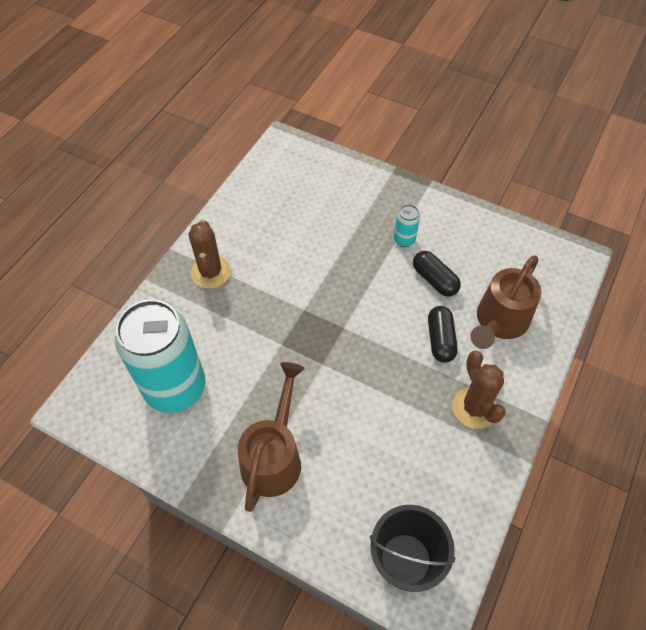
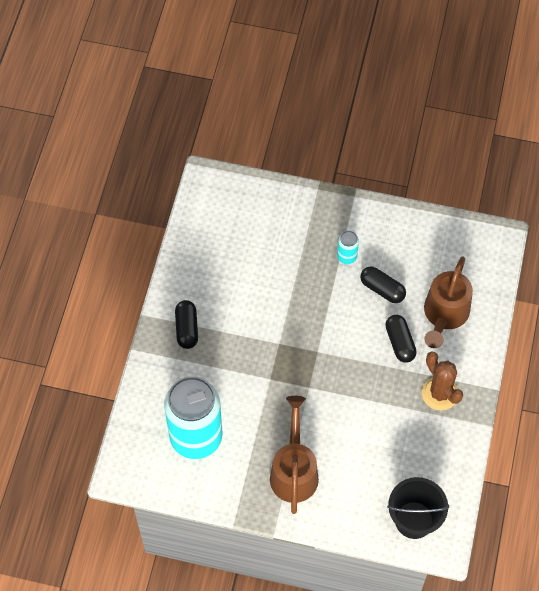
camera: 15 degrees left, 5 degrees up
brown cactus [188,220,231,289] -> black capsule [175,300,198,349]

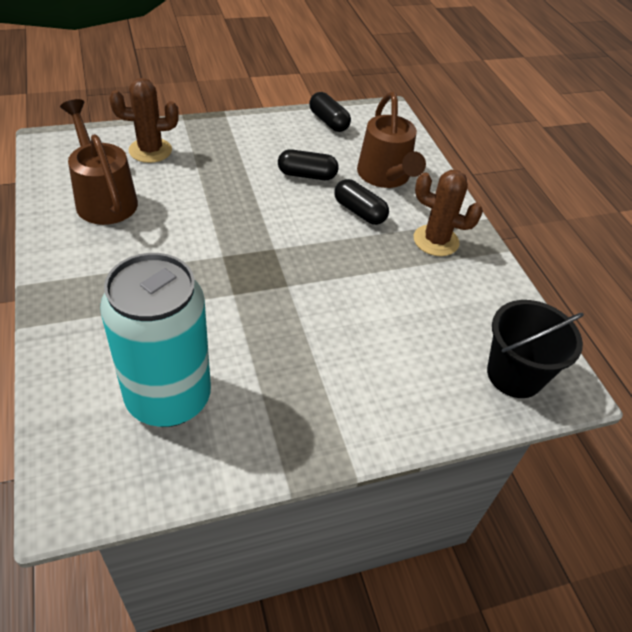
camera: 35 degrees left, 15 degrees down
black capsule [175,300,198,349] -> black capsule moved to [309,92,351,132]
brown watering can [270,396,319,514] -> brown watering can moved to [60,99,138,225]
turquoise can [337,231,359,264] -> none
none -> brown cactus [109,78,179,163]

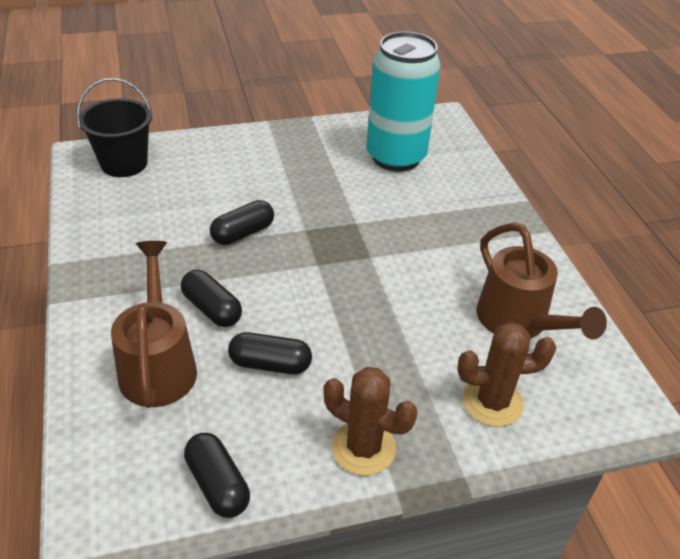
camera: 175 degrees left, 5 degrees down
brown cactus [414,170,483,256] -> brown cactus moved to [323,367,418,476]
none -> black capsule [210,200,274,245]

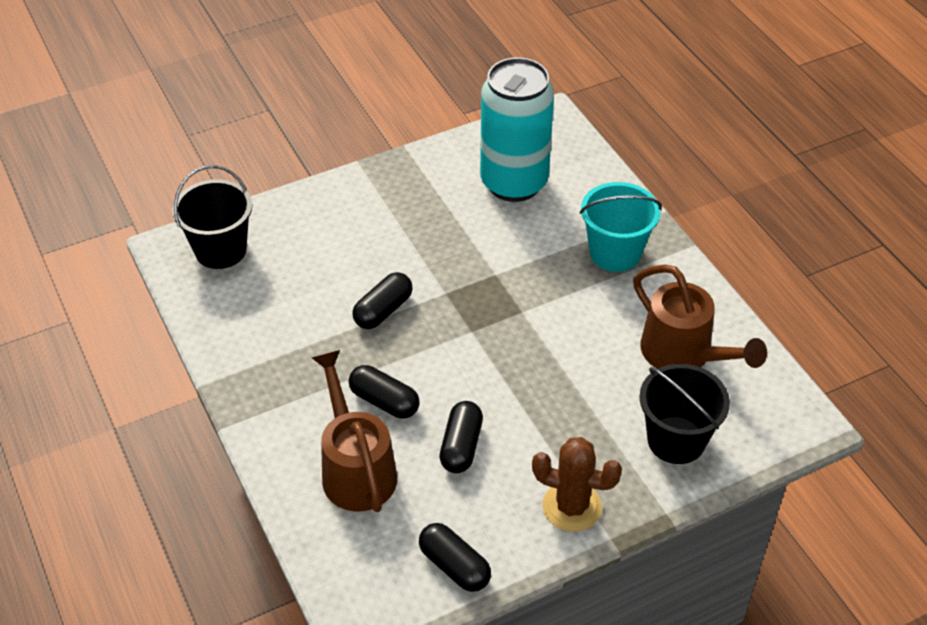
camera: 10 degrees left, 5 degrees up
black capsule [228,332,312,374] -> black capsule turned 75 degrees counterclockwise [439,401,483,473]
brown cactus [457,322,556,427] -> black bucket [639,364,730,464]
none -> turquoise bucket [580,182,662,272]

